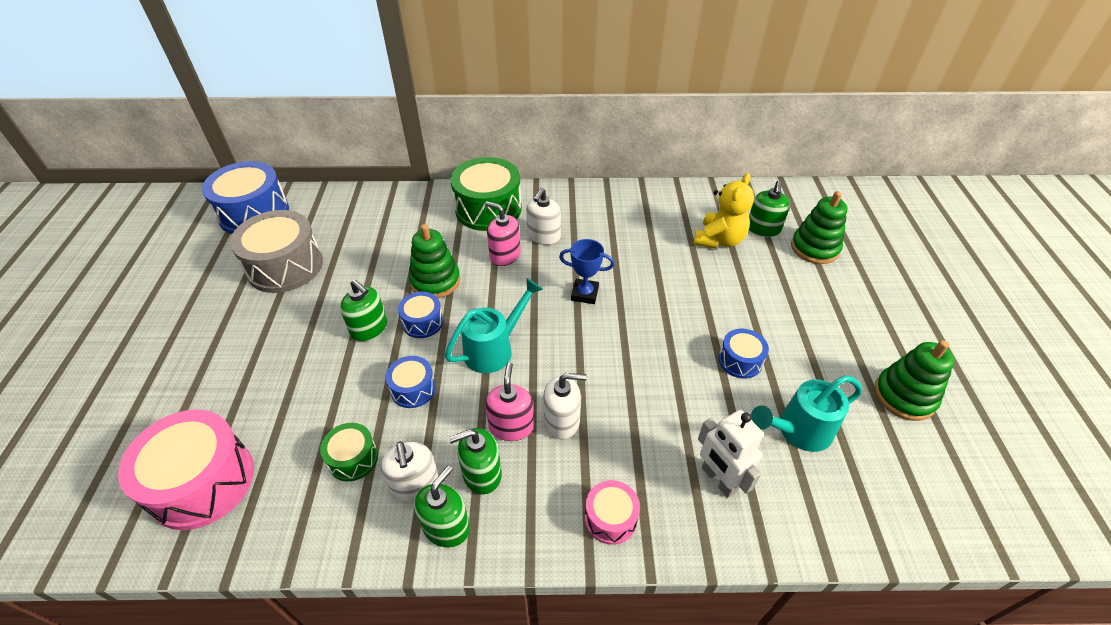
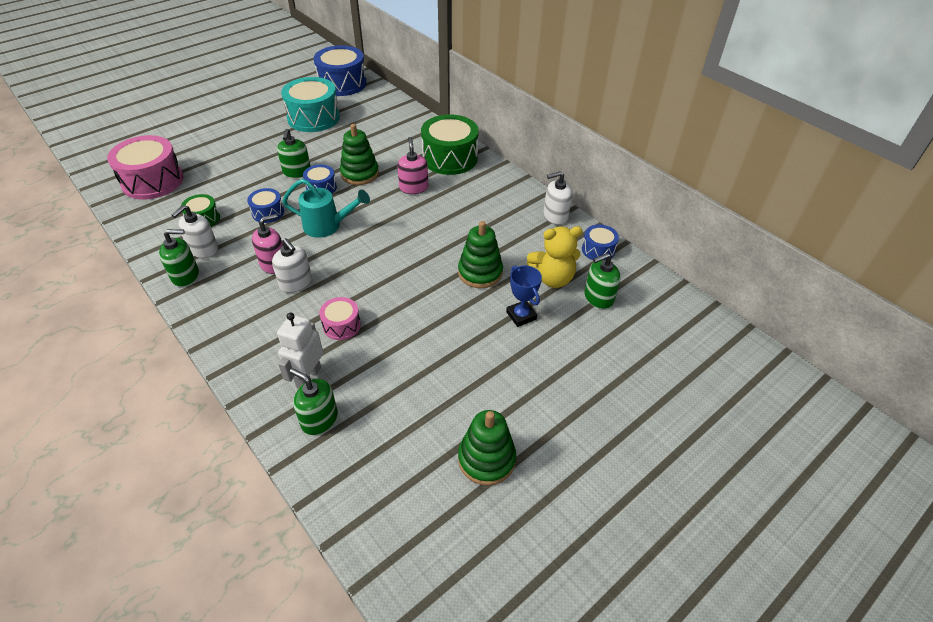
camera: 50 degrees right, 0 degrees up
grey drum [230,210,323,293] -> turquoise drum [281,77,340,132]
green soap dispenser [449,428,502,495] -> green soap dispenser moved to [290,368,338,435]
white soap dispenser [526,188,561,245] -> white soap dispenser moved to [543,171,573,225]
blue trophy [559,239,615,304] -> blue trophy moved to [506,265,542,327]
pink drum [585,480,640,545] -> pink drum moved to [319,297,361,340]
blue drum [718,329,769,379] -> blue drum moved to [582,224,619,260]
turquoise watering can [751,375,862,452] -> none
green stacking toy [791,191,848,264] -> green stacking toy moved to [458,221,503,288]

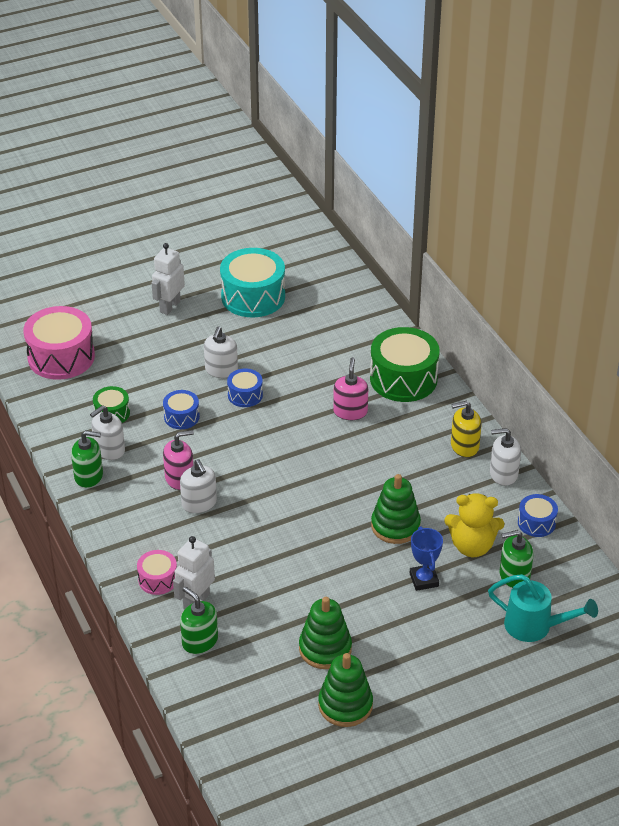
camera: 15 degrees right, 5 degrees down
green soap dispenser [277,129,311,178] -> white soap dispenser [204,326,238,378]
turquoise watering can [282,179,370,238] -> turquoise watering can moved to [488,574,598,642]
blue drum [314,45,367,96] -> none
pink drum [319,297,361,340] -> pink drum moved to [137,550,177,595]
green stacking toy [340,124,379,185] -> green stacking toy moved to [299,597,352,669]
none -> white robot [152,243,185,315]
none -> yellow soap dispenser [451,401,482,457]

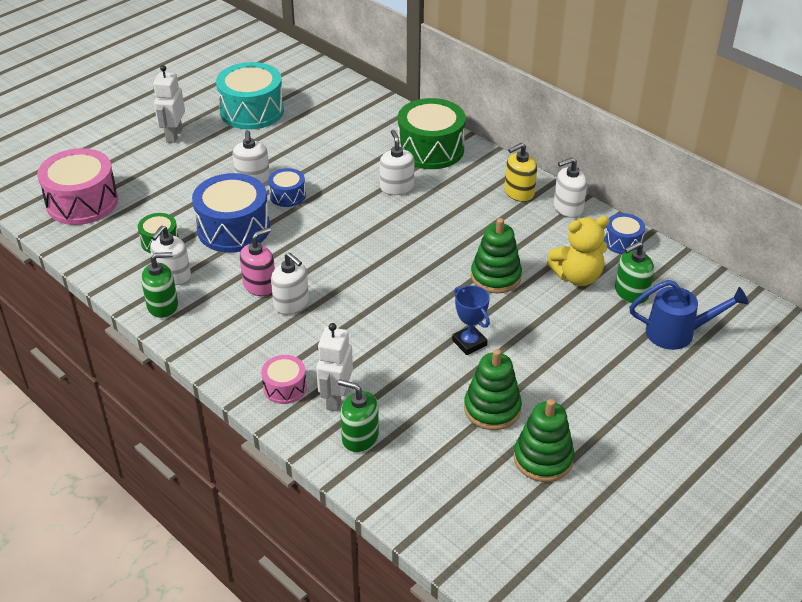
camera: 20 degrees left, 0 degrees up
blue drum [163,390,200,429] -> blue drum [192,173,270,253], size x1.95
pink soap dispenser [333,357,368,420] -> white soap dispenser [380,130,414,195]
blue trophy [410,526,443,591] -> blue trophy moved to [452,285,490,355]
turquoise watering can [488,574,598,642] -> blue watering can [629,280,749,350]

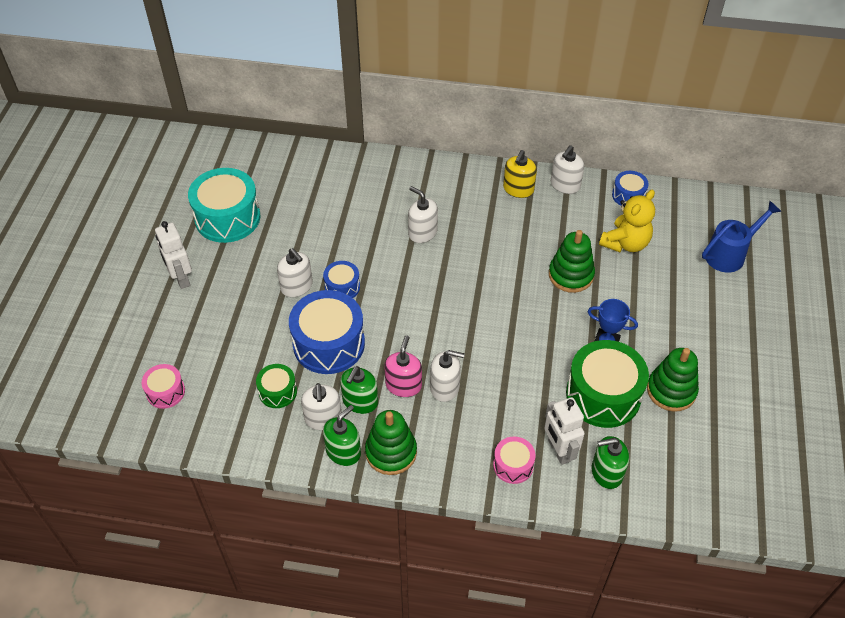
camera: 35 degrees left, 10 degrees up
pink drum [37,148,118,225] -> pink drum [142,364,185,409], size x0.51
green drum [398,98,466,169] -> green drum moved to [566,340,649,428]
green stacking toy [514,399,574,482] -> green stacking toy moved to [365,410,417,475]
green soap dispenser [615,241,654,304] -> green soap dispenser moved to [340,366,378,414]

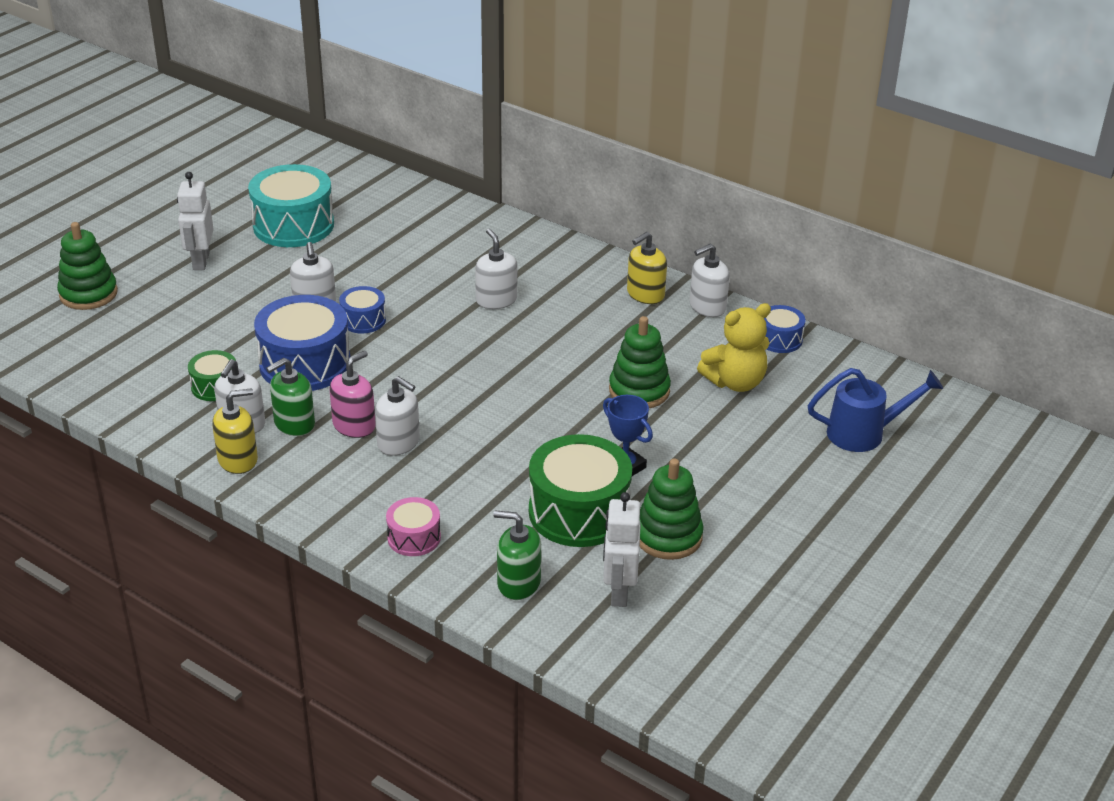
camera: 25 degrees right, 15 degrees down
pink drum [142,364,185,409] -> none
green soap dispenser [323,405,361,466] -> yellow soap dispenser [212,388,258,474]
green stacking toy [365,410,417,475] -> green stacking toy moved to [57,222,118,310]
white robot [544,397,585,465] -> white robot moved to [603,492,641,607]

